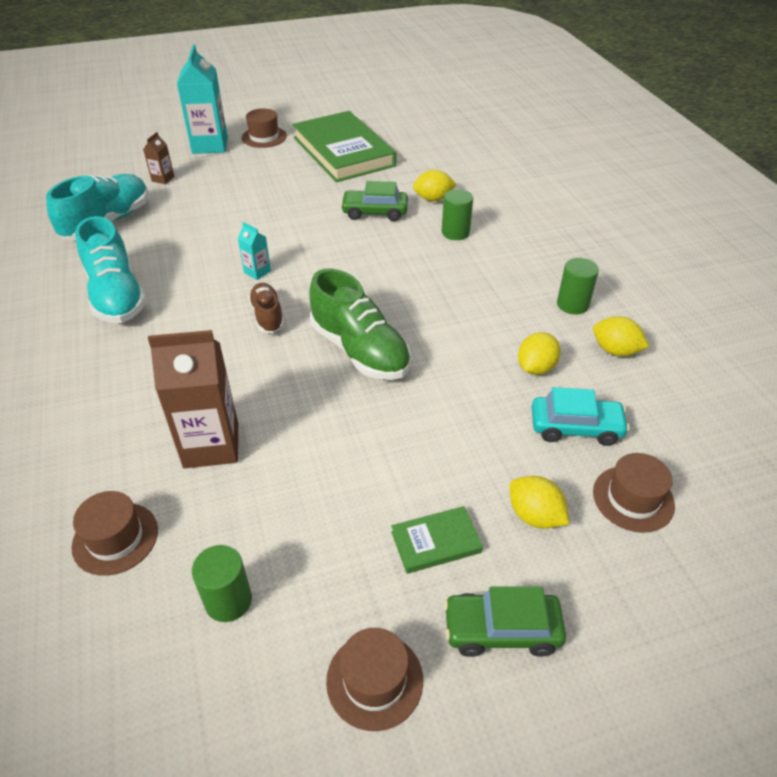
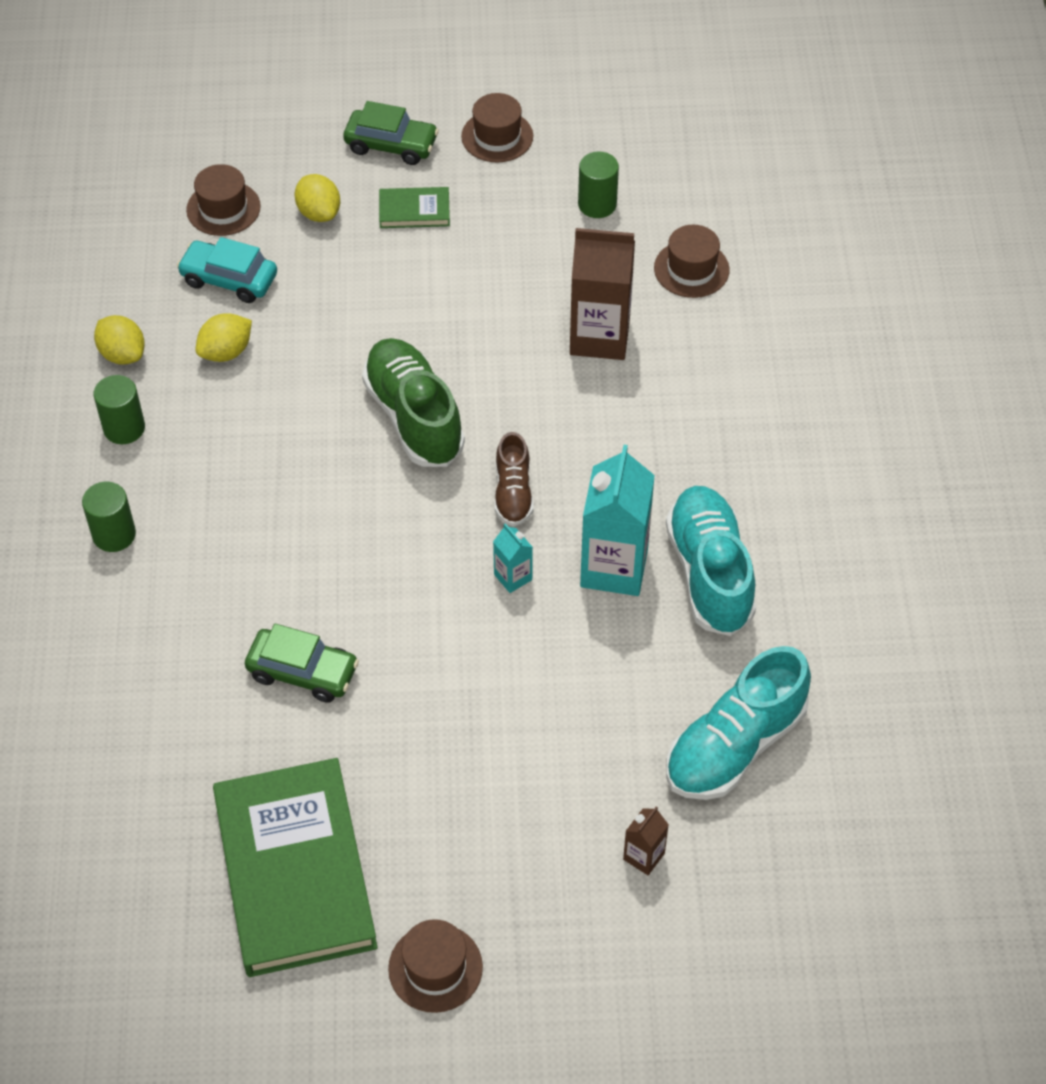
camera: 165 degrees left, 10 degrees up
turquoise carton [177,44,228,154] -> turquoise carton moved to [580,445,655,596]
yellow lemon [413,170,457,201] -> none
green cylinder [442,189,473,240] -> green cylinder moved to [82,482,136,552]

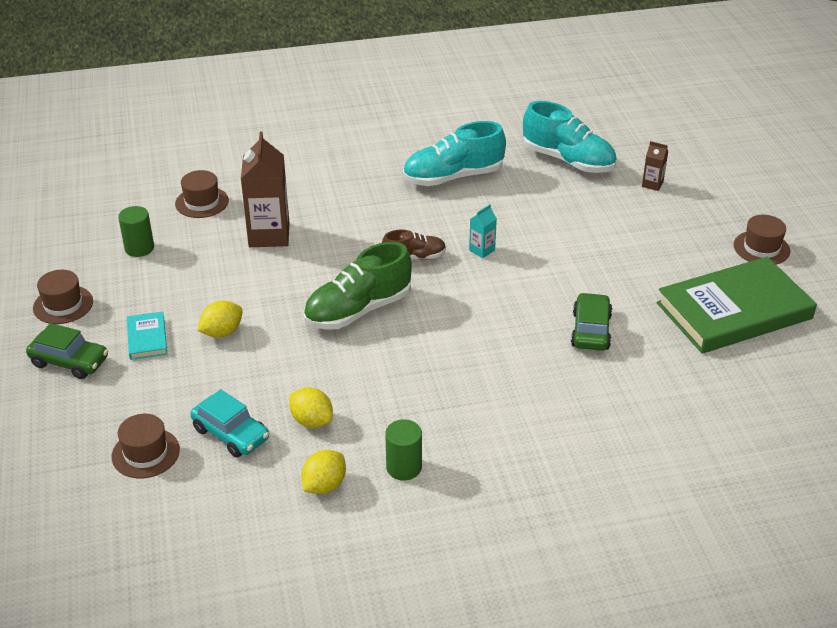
camera: 100 degrees left, 15 degrees down
green cylinder [82,482,136,552] -> none
turquoise car [177,237,277,303] -> turquoise car turned 60 degrees counterclockwise [190,389,269,458]
yellow lemon [295,174,340,222] -> yellow lemon moved to [197,300,243,338]
green car [343,101,439,165] -> green car turned 105 degrees clockwise [26,323,108,379]
green book [379,187,450,228] -> turquoise book [127,312,167,360]
turquoise carton [580,445,655,596] -> none

